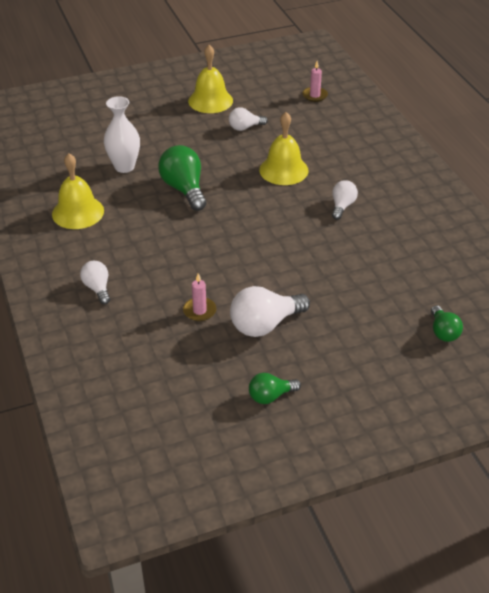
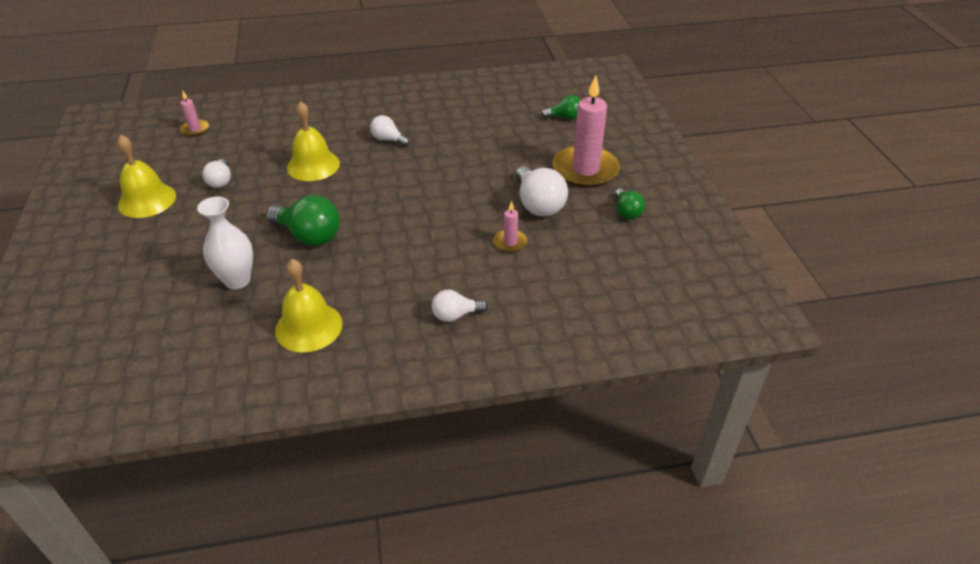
camera: 80 degrees left, 0 degrees up
green light bulb [158,145,206,211] -> green light bulb turned 135 degrees counterclockwise [266,195,340,246]
none -> pink candle [552,75,620,188]

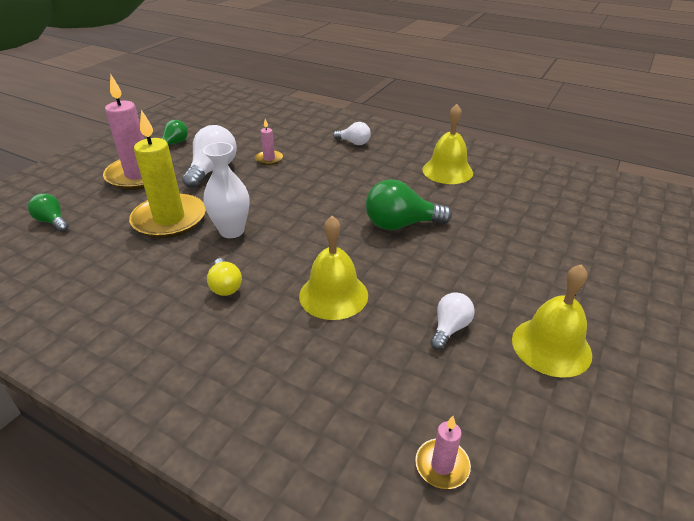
camera: 140 degrees left, 5 degrees down
white vase [197,196,253,290] -> white vase moved to [203,142,250,238]
green light bulb [266,195,340,246] -> green light bulb turned 75 degrees counterclockwise [366,179,452,230]
white light bulb [370,115,410,146] -> yellow light bulb [207,258,242,296]
none -> yellow candle [129,110,206,238]

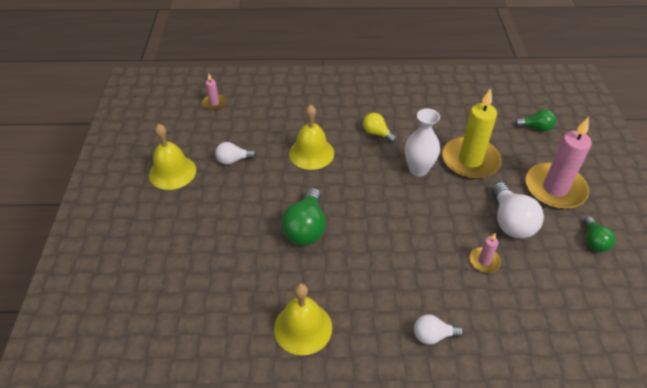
camera: 150 degrees right, 10 degrees up
green light bulb [366,179,452,230] -> green light bulb turned 135 degrees clockwise [281,188,326,245]
white light bulb [430,292,475,350] -> white light bulb turned 75 degrees clockwise [215,142,256,165]

